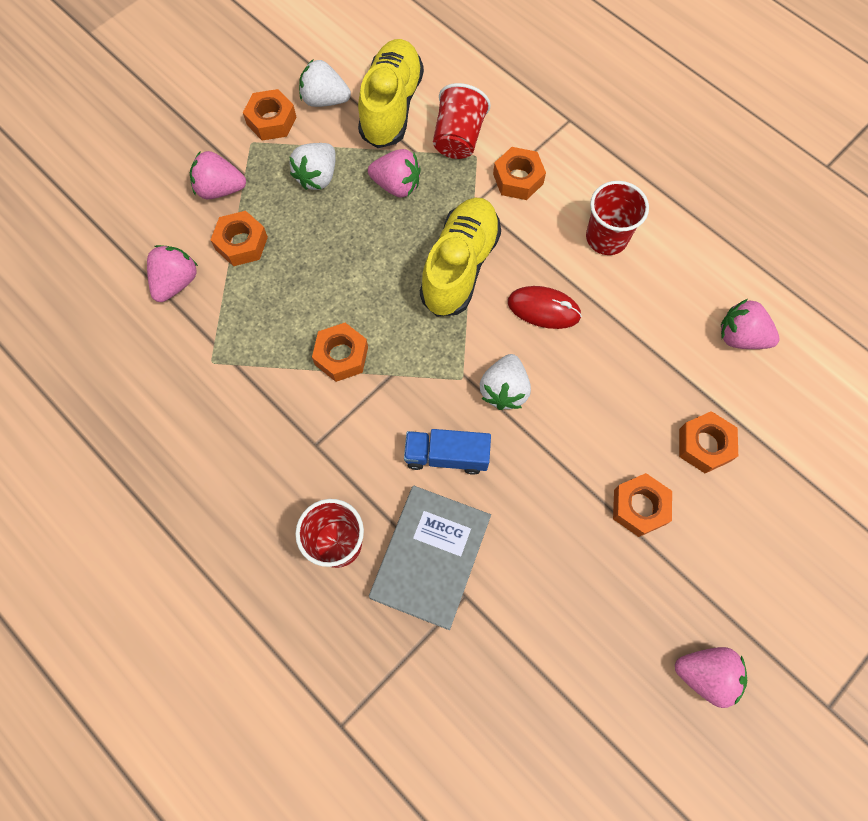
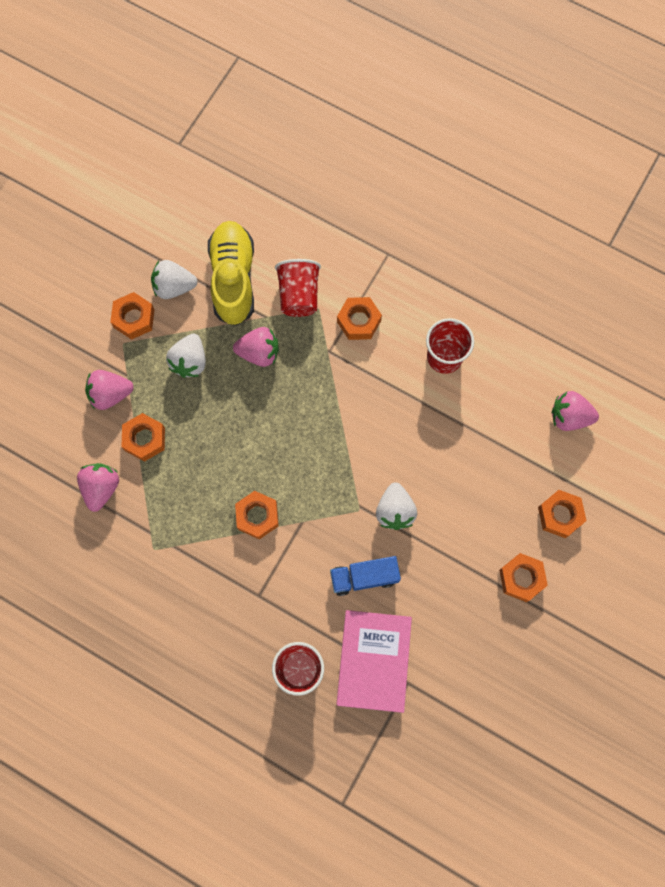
camera: 15 degrees left, 5 degrees up
grey book [369,486,491,630] -> pink book [336,610,412,713]
yellow shoe [420,198,501,317] -> none
red mouse [508,286,582,329] -> none
pink strawberry [675,647,747,708] -> none

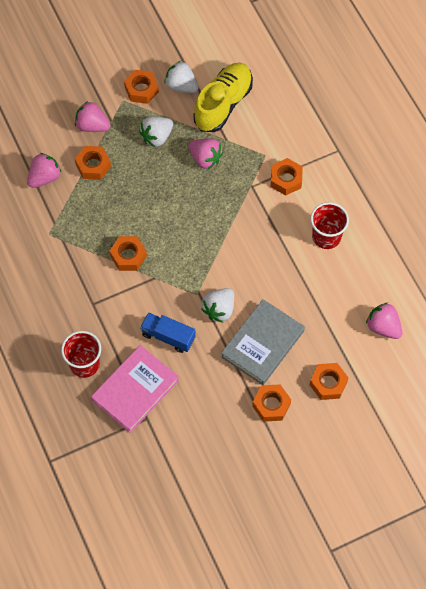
camera: 35 degrees right, 10 degrees down
red cup [275,259,321,317] -> none
none -> grey book [221,299,305,385]

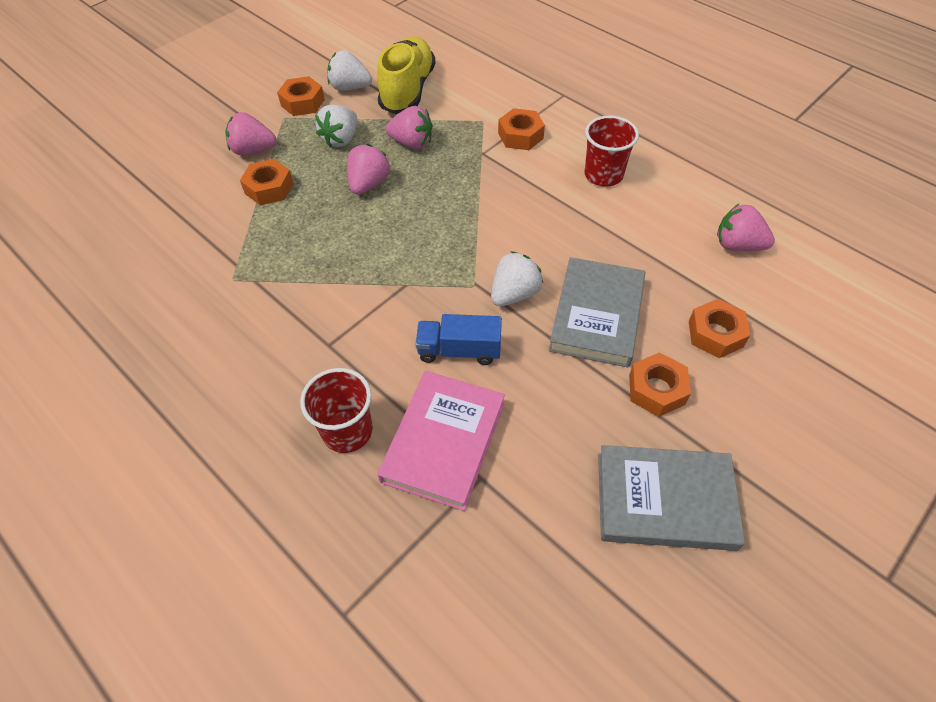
camera: 20 degrees left, 10 degrees down
pink strawberry [27,153,62,188] -> pink strawberry moved to [347,144,390,195]
orange nut [110,236,147,271] -> none
white strawberry [202,288,234,323] -> white strawberry turned 150 degrees counterclockwise [491,251,543,306]
none -> grey book [598,445,745,551]

